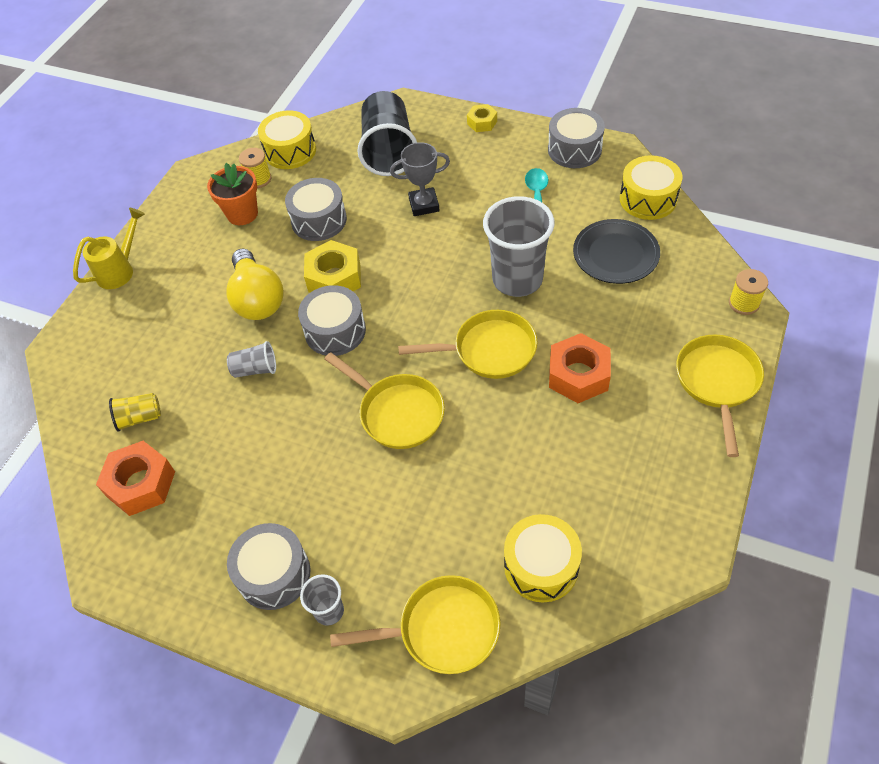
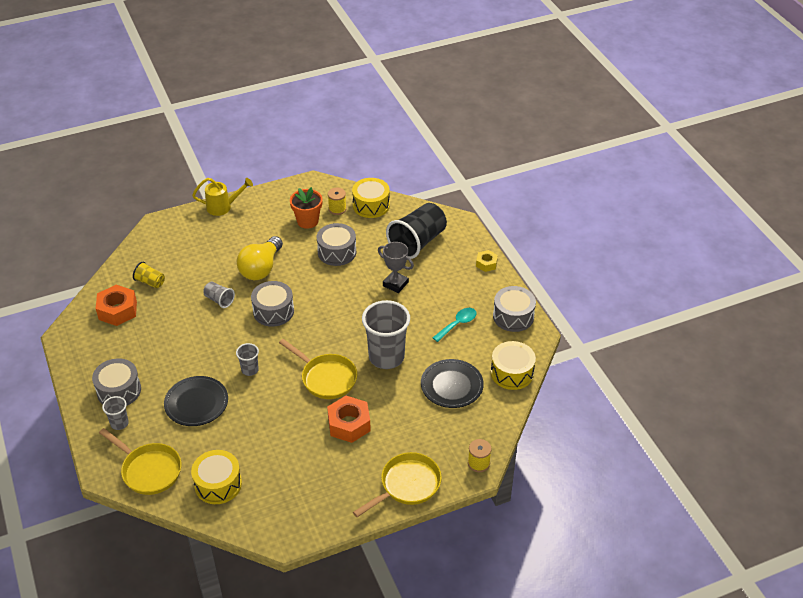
camera: 40 degrees right, 10 degrees down
yellow nut [304,240,361,293] -> none
yellow pan [325,352,445,449] -> grey cup [236,343,259,376]
none -> black plate [164,376,228,426]

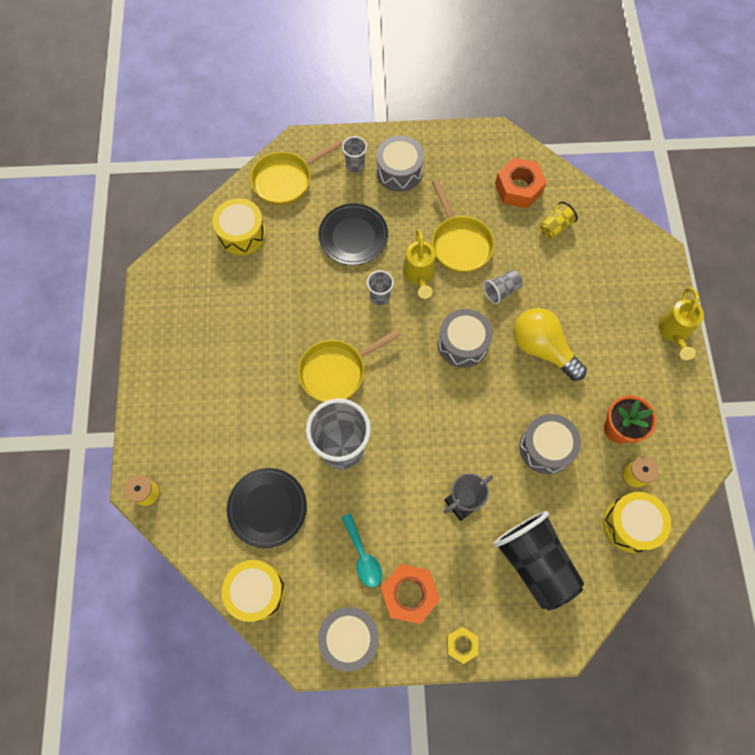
camera: 110 degrees right, 25 degrees up
orange nut [327,396,371,443] -> orange nut moved to [380,564,440,624]
yellow pan [353,452,442,517] -> yellow pan moved to [432,180,494,273]
none -> yellow watering can [403,229,435,299]

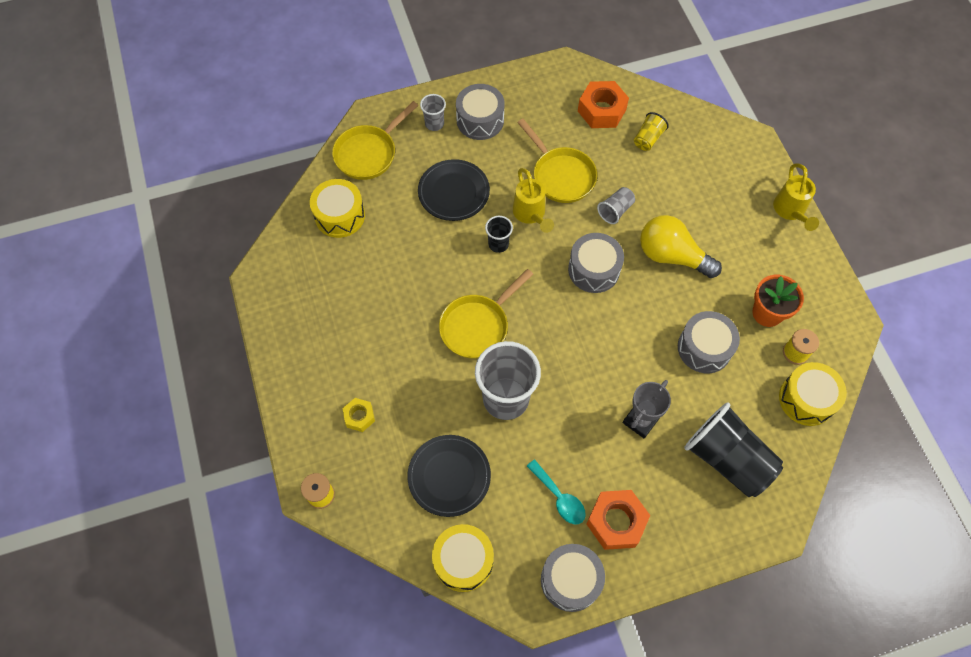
camera: 15 degrees left, 5 degrees down
grey cup [367,270,394,305] -> black cup [485,216,513,253]
yellow nut [447,627,478,664] -> yellow nut moved to [342,398,375,432]

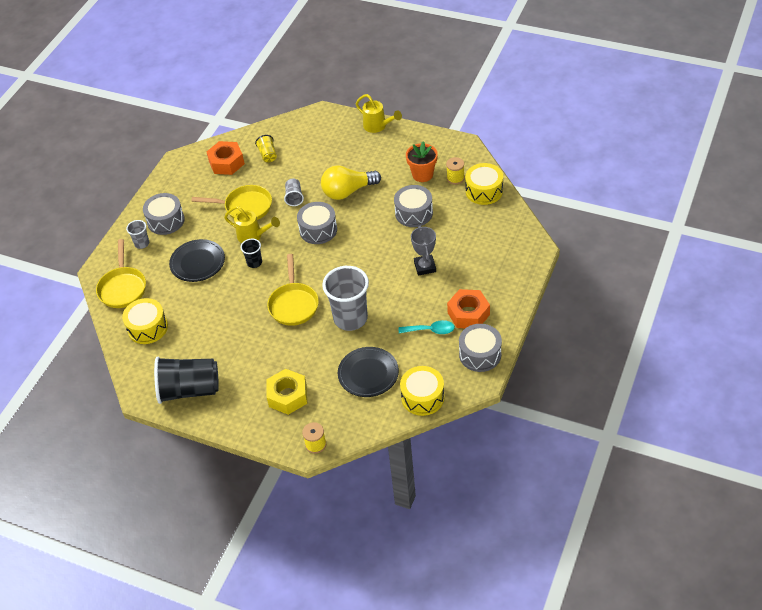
camera: 45 degrees left, 15 degrees down
yellow nut [342,398,375,432] -> yellow nut [267,369,307,415], size x1.76
black cup [684,402,783,497] -> black cup moved to [154,357,219,404]

